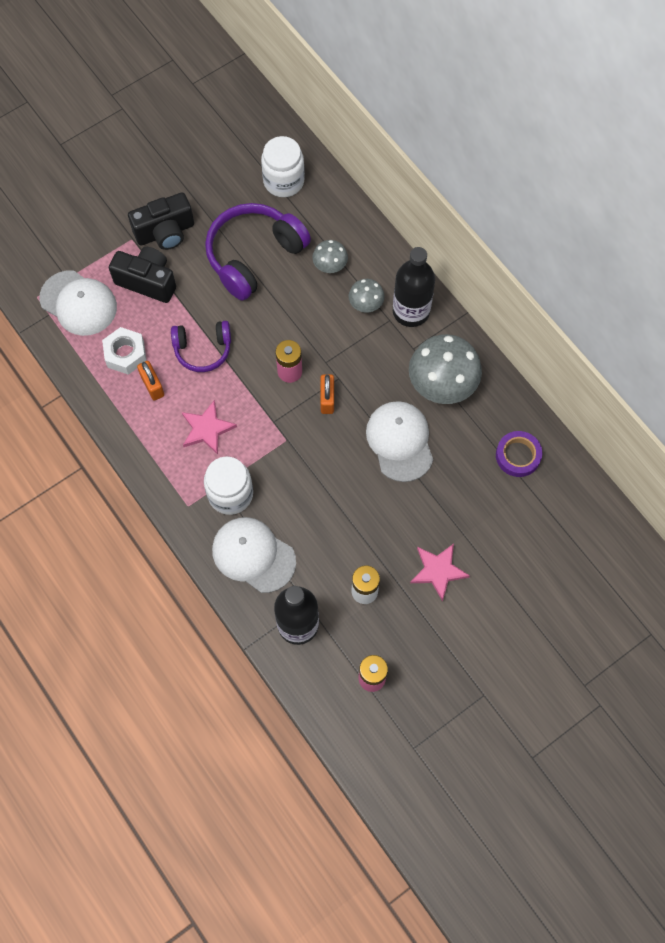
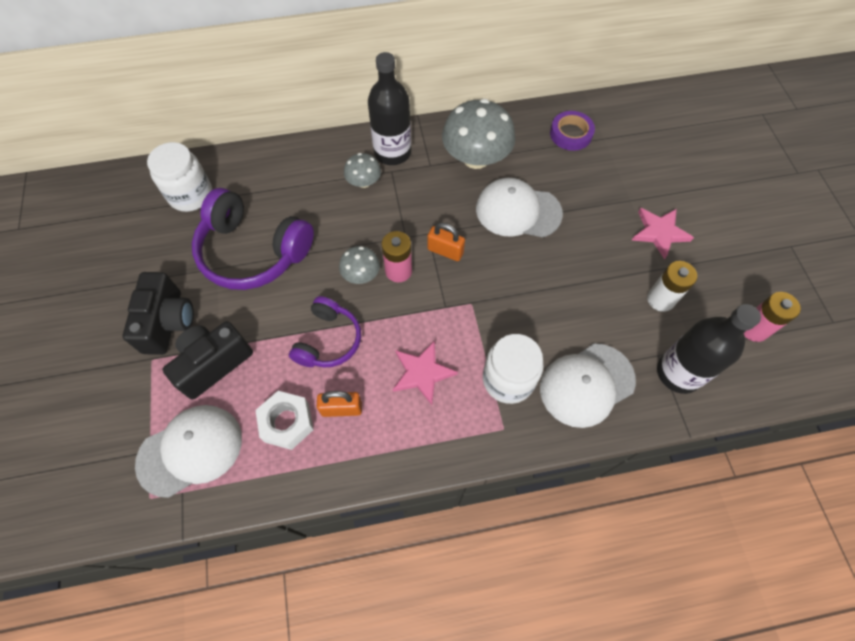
camera: 65 degrees left, 5 degrees down
purple headphones [205,203,311,300] -> purple headphones turned 45 degrees counterclockwise [192,188,314,290]
grey mushroom [312,240,348,273] -> grey mushroom moved to [339,246,380,284]

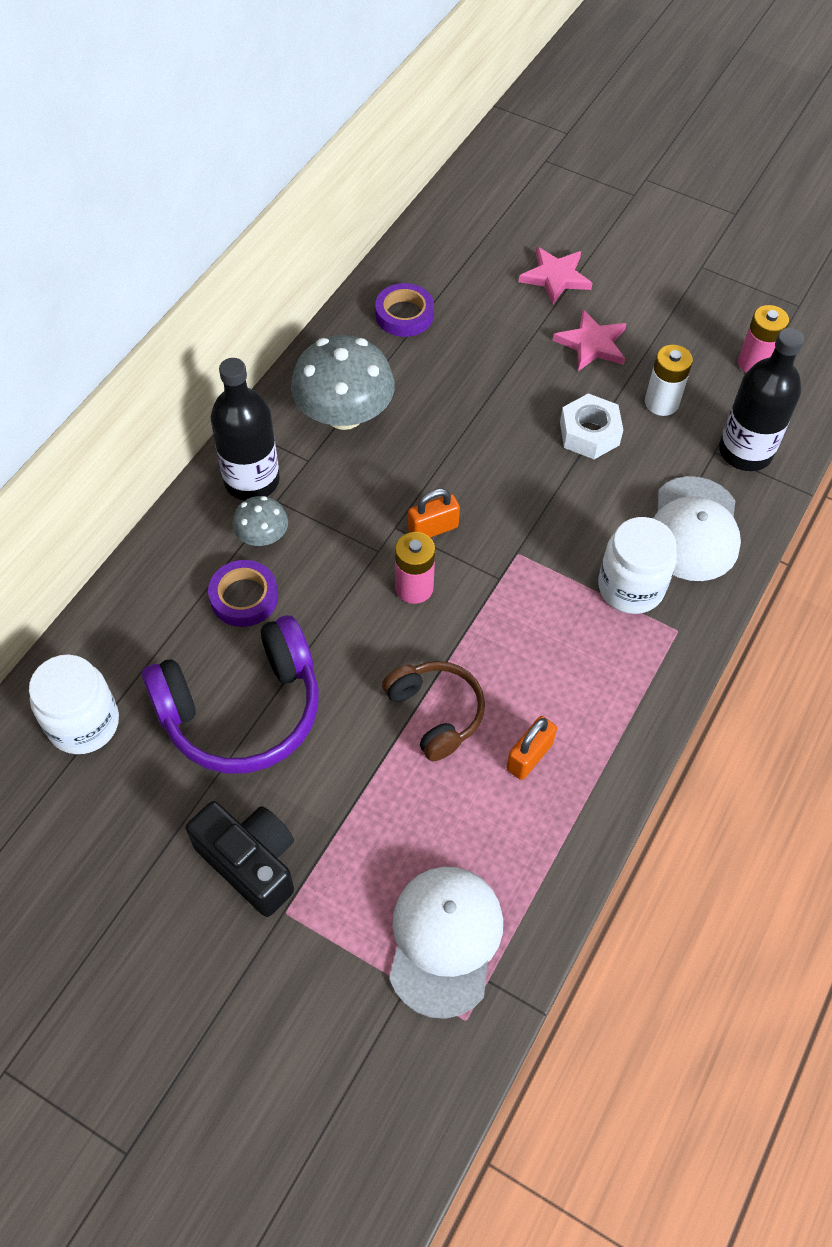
camera: 50 degrees left, 5 degrees down
black camera [162,321,253,400] -> none
white nut [255,391,314,450] -> white nut moved to [560,393,623,459]
purple headphones [289,296,361,368] -> brown headphones [382,661,485,762]
grey mushroom [339,246,380,284] -> none
pink star [393,340,458,405] -> pink star moved to [519,247,593,305]
white cap [476,178,563,237] -> none
none -> purple tape [208,560,278,627]

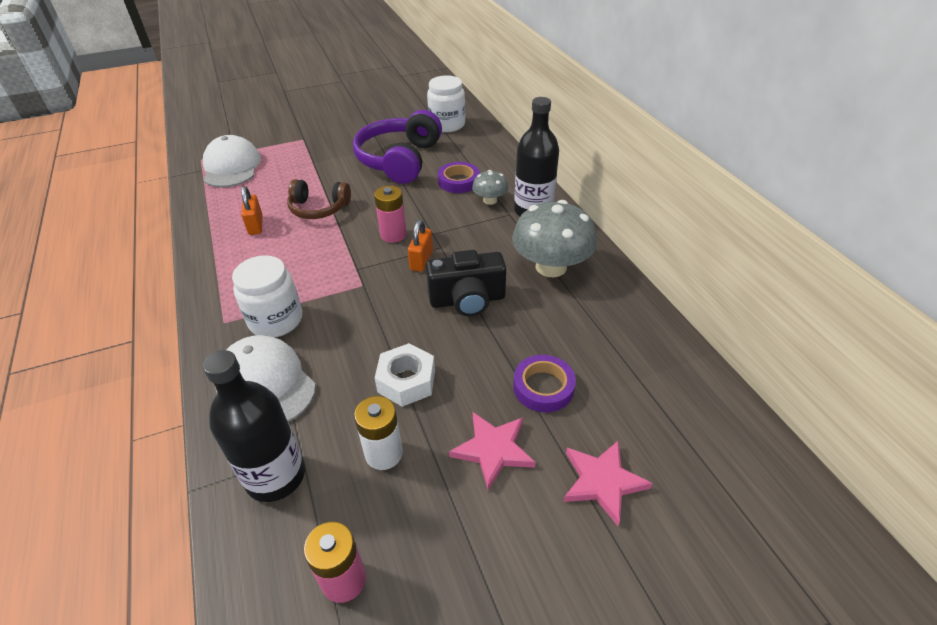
camera: 130 degrees right, 15 degrees down
black camera [186,801,294,917] -> black camera moved to [426,250,506,316]
purple tape [375,283,434,337] -> purple tape moved to [513,355,576,412]
white cap [389,867,503,1019] -> white cap turned 150 degrees counterclockwise [203,135,261,187]

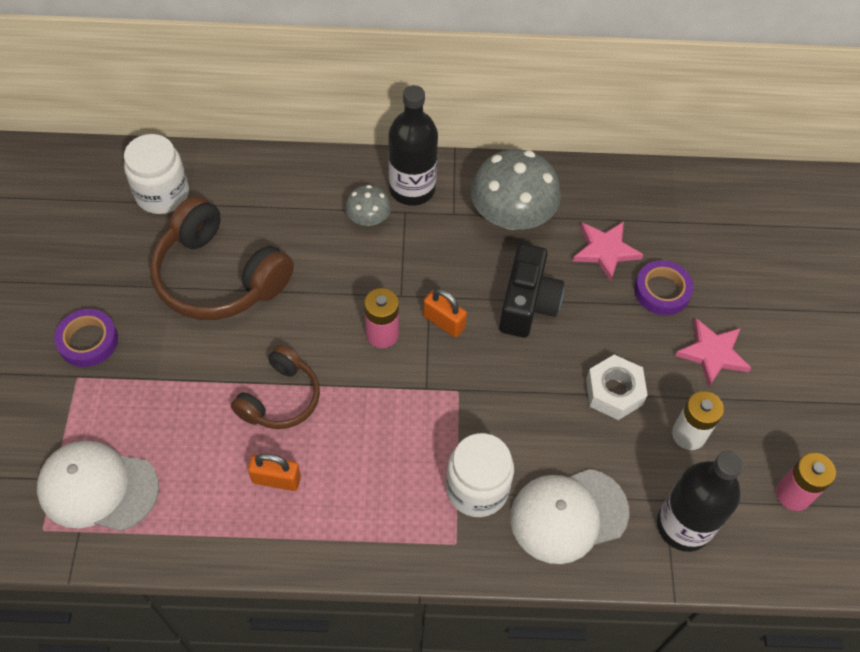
camera: 70 degrees left, 15 degrees up
purple headphones [353,110,442,184] -> brown headphones [150,196,294,320]
purple tape [438,162,479,193] -> purple tape moved to [54,309,118,367]
pink star [563,441,653,526] -> pink star moved to [572,222,644,281]

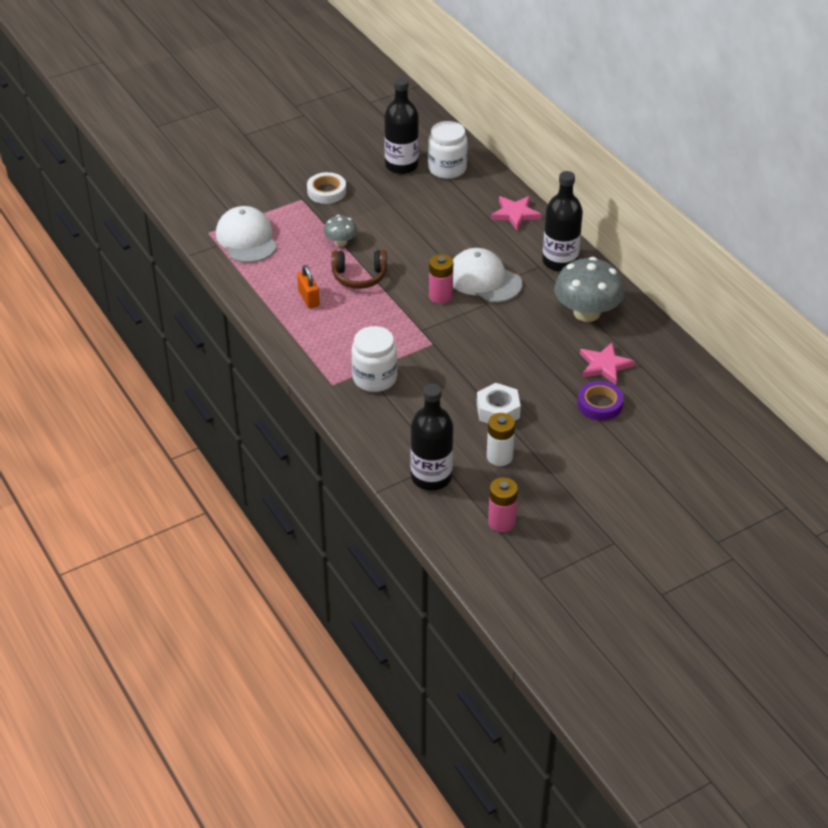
camera: 60 degrees right, 15 degrees down
purple tape [54,309,118,367] -> white tape [307,172,346,204]
brown headphones [150,196,294,320] -> none
grey mushroom [345,185,391,226] -> grey mushroom moved to [324,215,357,246]
orange padlock [423,289,467,337] -> none
black camera [499,244,564,338] -> none
white cap [510,469,629,564] -> white cap moved to [453,248,522,303]
pink star [675,318,751,387] -> pink star moved to [491,196,542,230]
none -> black bottle [384,77,419,174]

